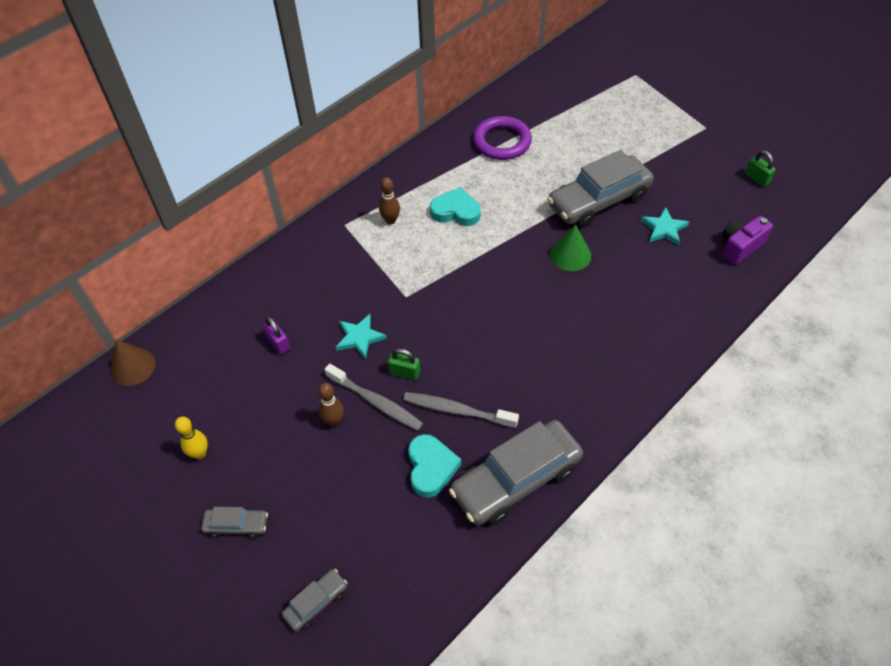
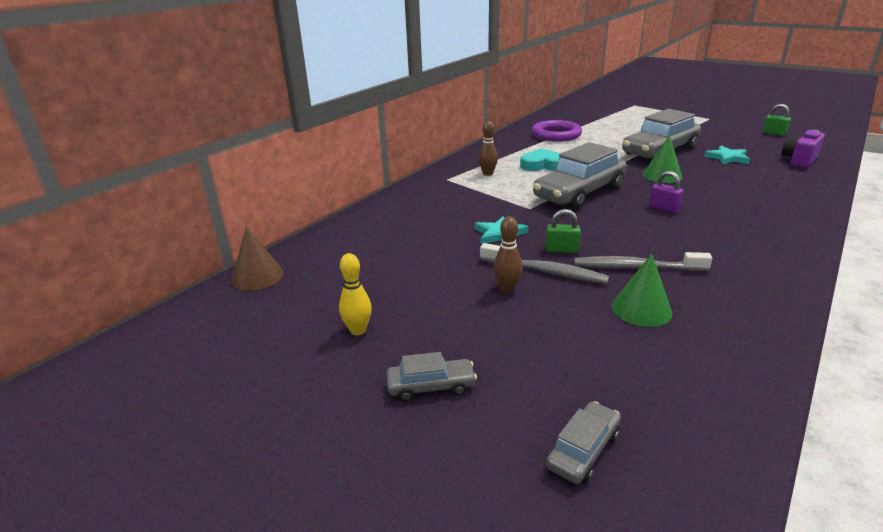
camera: 10 degrees left, 25 degrees down
purple padlock [262,316,290,354] -> purple padlock moved to [649,171,684,213]
turquoise heart [408,434,461,497] -> green cone [612,254,673,327]
grey car [449,420,583,525] -> grey car moved to [533,142,627,209]

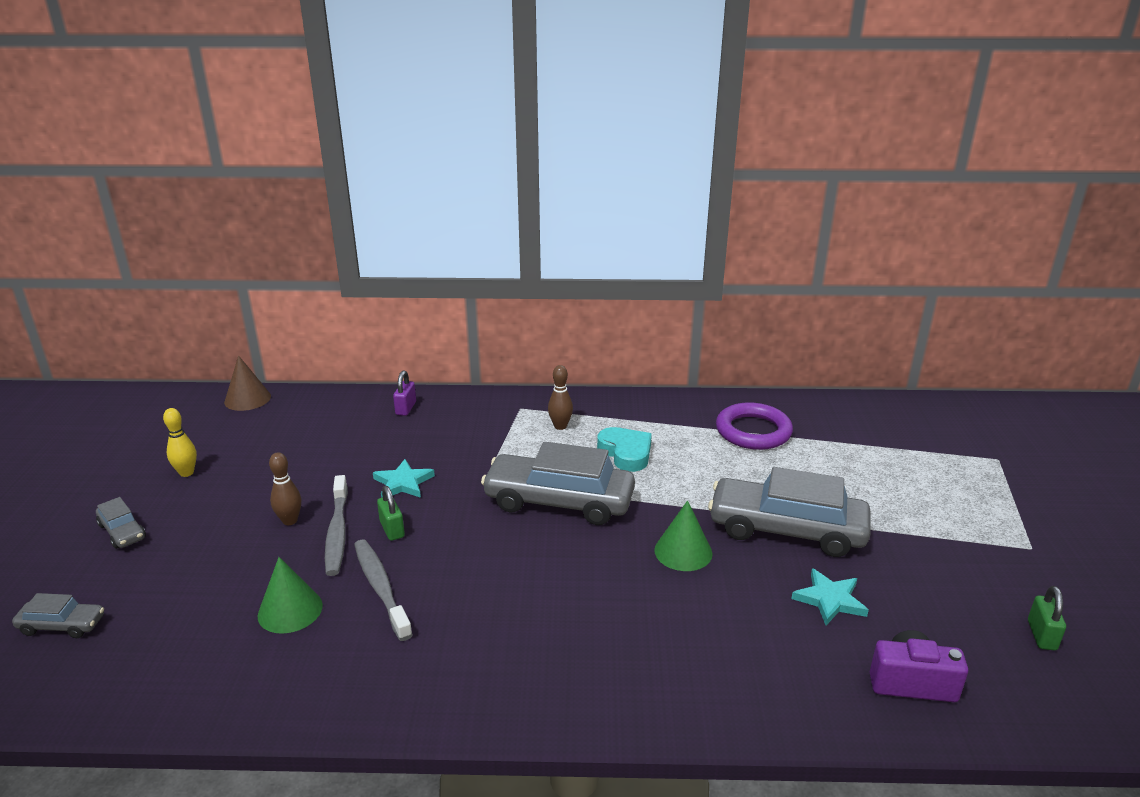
camera: 55 degrees right, 0 degrees up
purple padlock [649,171,684,213] -> purple padlock moved to [393,371,416,416]

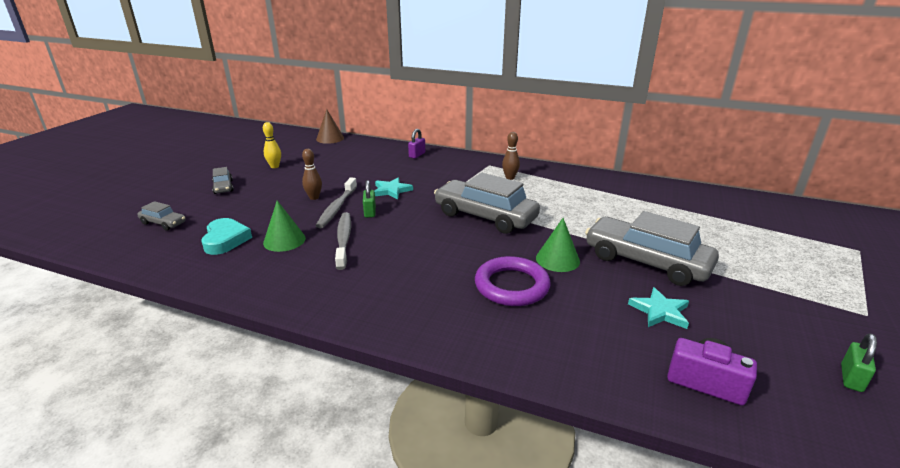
camera: 20 degrees right, 0 degrees up
turquoise heart [597,427,652,472] -> turquoise heart moved to [201,218,252,255]
purple ring [716,402,793,450] -> purple ring moved to [475,256,551,306]

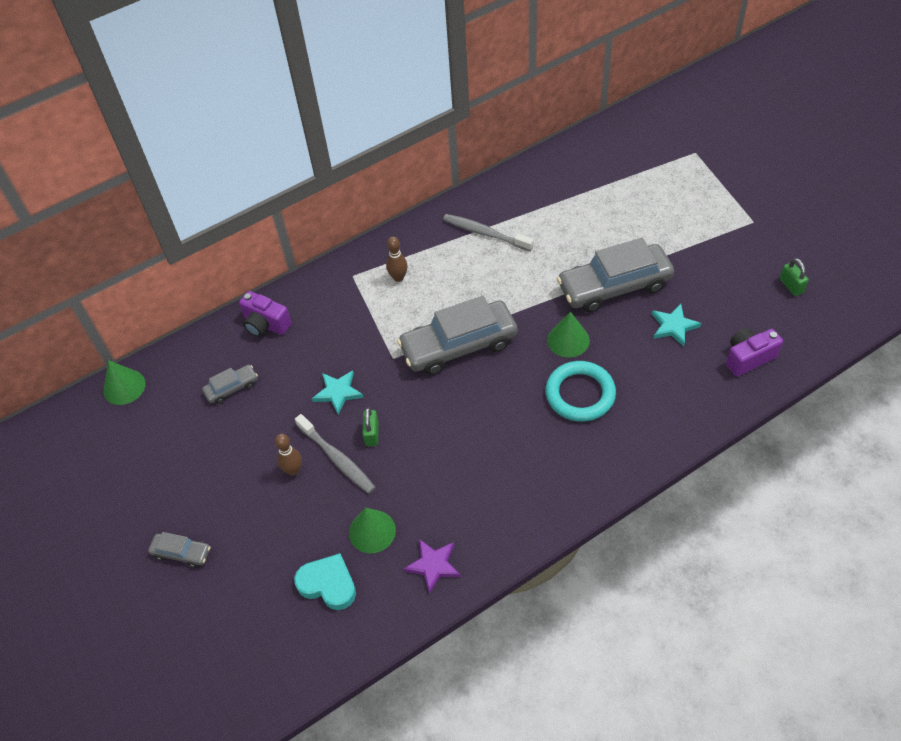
camera: 50 degrees left, 25 degrees up
grey car [137,201,186,230] -> grey car moved to [202,365,258,404]
yellow bowling pin [263,122,281,168] -> none
brown cone [316,109,344,144] -> green cone [103,360,146,405]
grey toothbrush [335,212,351,270] -> grey toothbrush moved to [443,214,534,251]
green padlock [363,180,376,218] -> green padlock turned 60 degrees clockwise [362,407,379,446]
purple padlock [408,129,425,159] -> purple camera [239,291,292,337]
purple ring [475,256,551,306] -> turquoise ring [545,361,616,422]
none -> purple star [404,539,461,594]

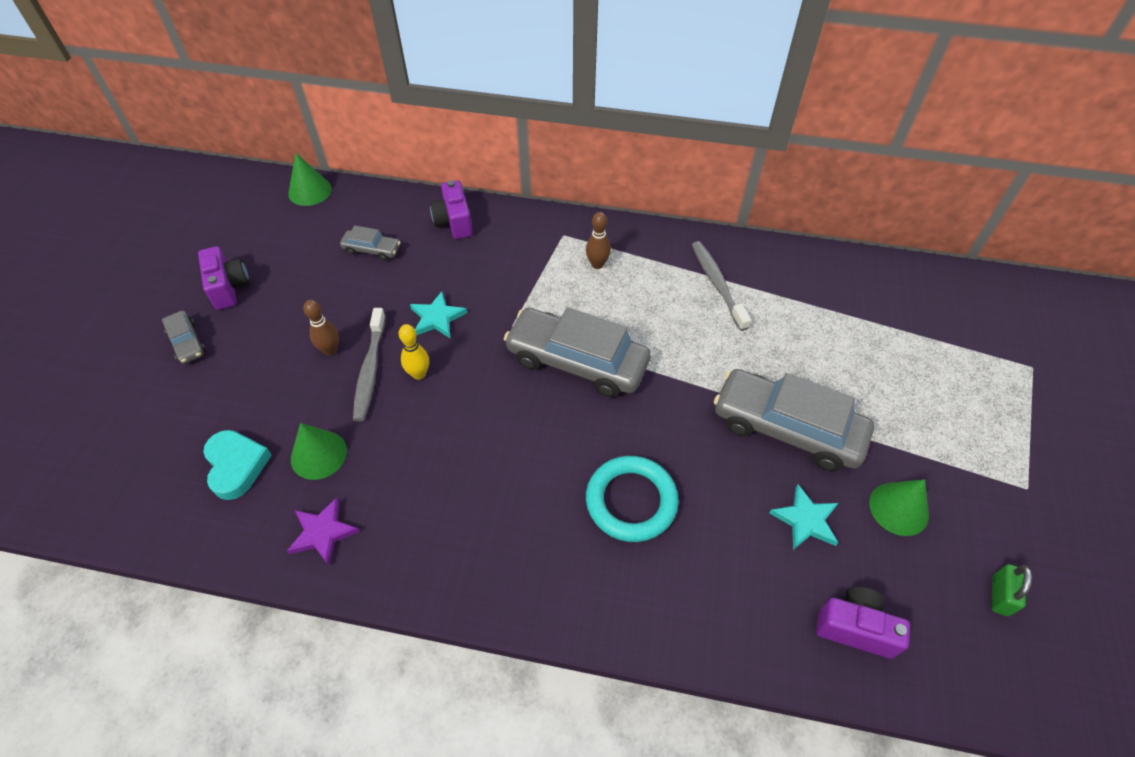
camera: 40 degrees right, 0 degrees up
green padlock [362,407,379,446] -> yellow bowling pin [399,324,429,380]
green cone [547,312,590,358] -> green cone moved to [869,479,929,536]
none -> purple camera [198,246,249,310]

